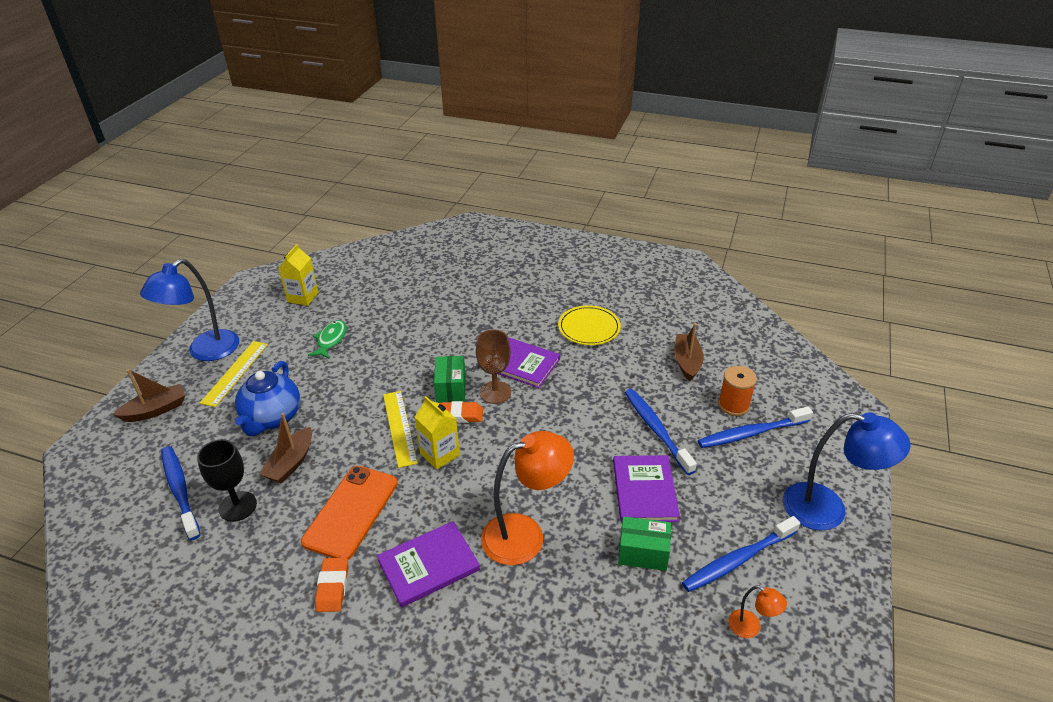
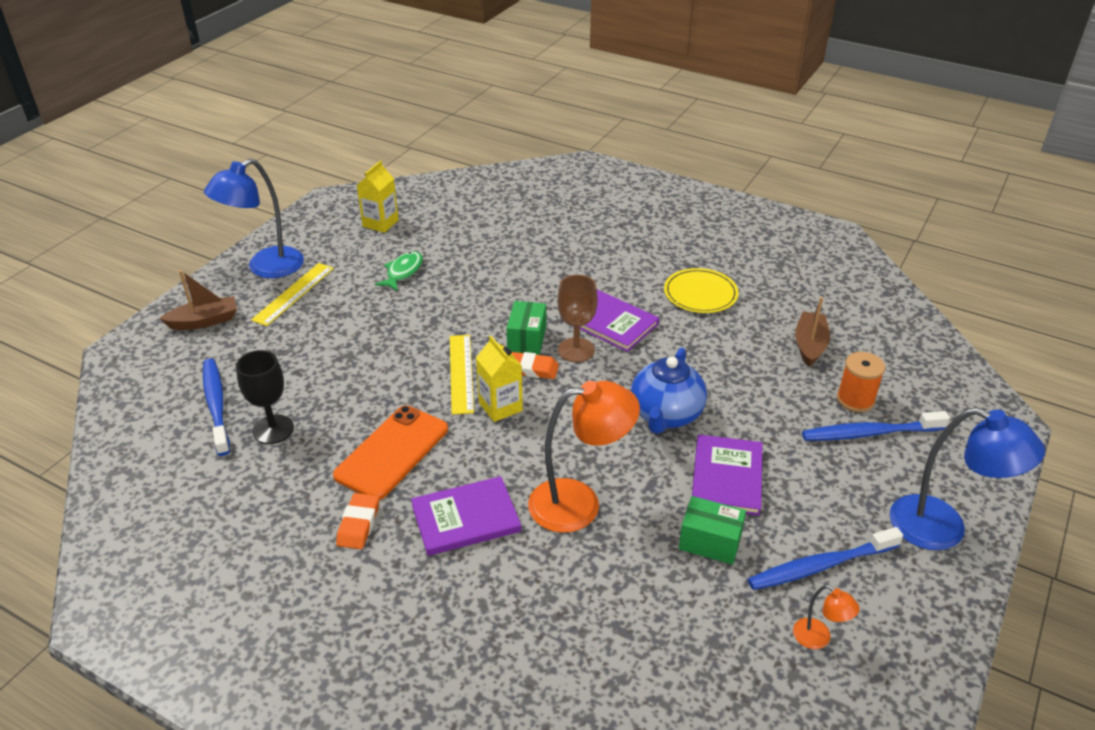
camera: 10 degrees right, 0 degrees up
blue teapot [235,361,300,436] -> blue teapot moved to [631,347,707,434]
brown boat [259,413,312,484] -> none
blue toothbrush [625,389,697,475] -> none

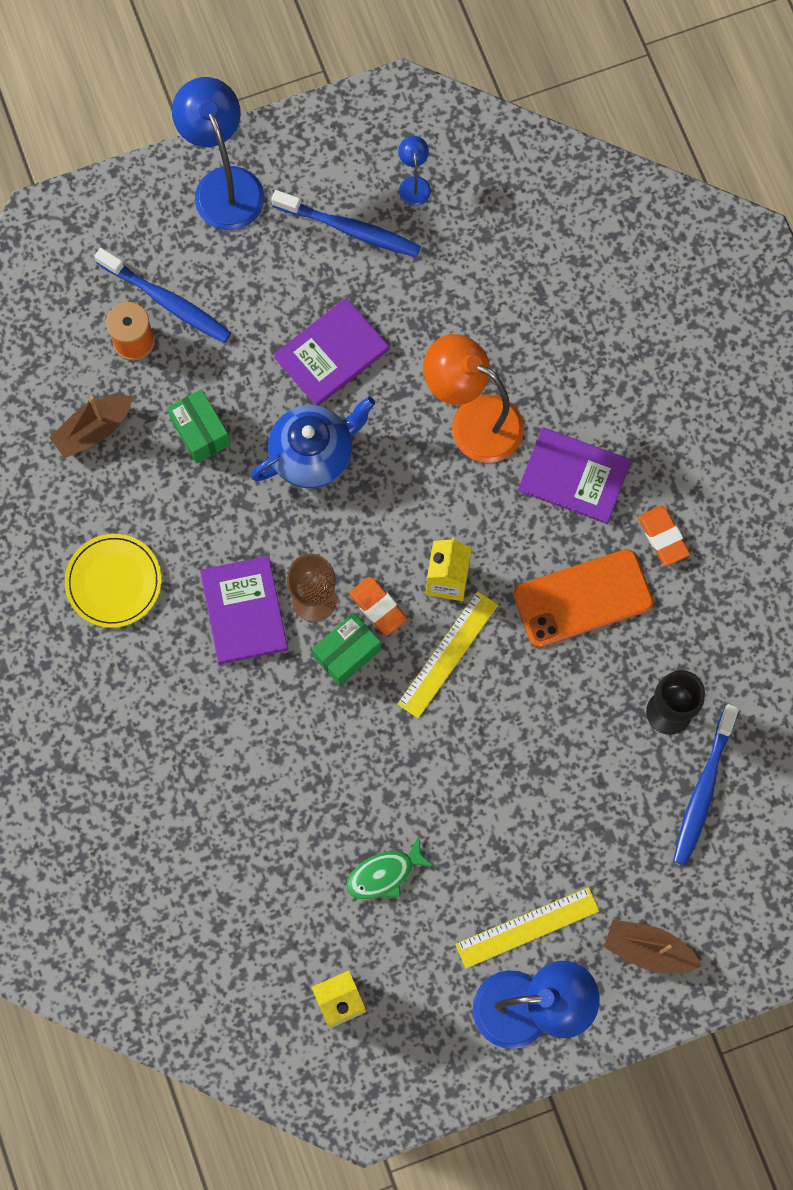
camera: 140 degrees left, 35 degrees up
orange eraser [336,493,379,549] -> orange eraser turned 75 degrees counterclockwise [638,506,690,566]
green box [679,496,746,564] -> green box moved to [167,389,231,464]
orange lamp [793,585,860,649] -> blue lamp [398,136,431,206]

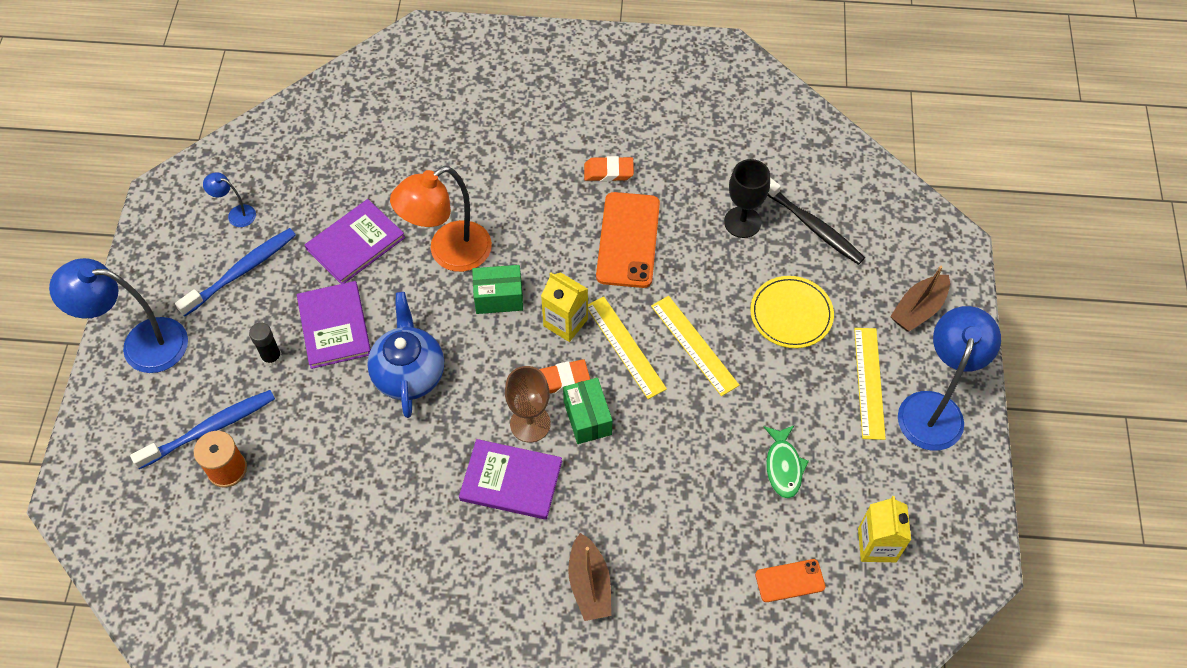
camera: 65 degrees left, 15 degrees down
brown boat [49,395,133,459] -> brown boat moved to [568,533,611,621]
yellow plate [65,534,162,628] -> yellow plate moved to [750,276,834,348]
green box [167,389,231,464] -> green box moved to [472,265,523,314]
purple book [518,427,632,524] -> purple book moved to [305,199,405,284]
blue toothbrush [673,704,739,866] -> black toothbrush [768,178,865,265]
none -> black glue stick [249,323,282,366]
none -> yellow ruler [651,296,739,396]
none -> orange phone [755,559,825,602]

